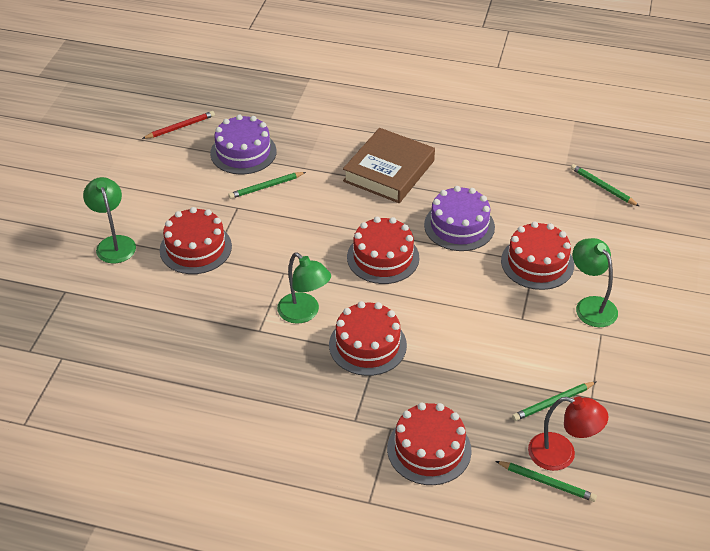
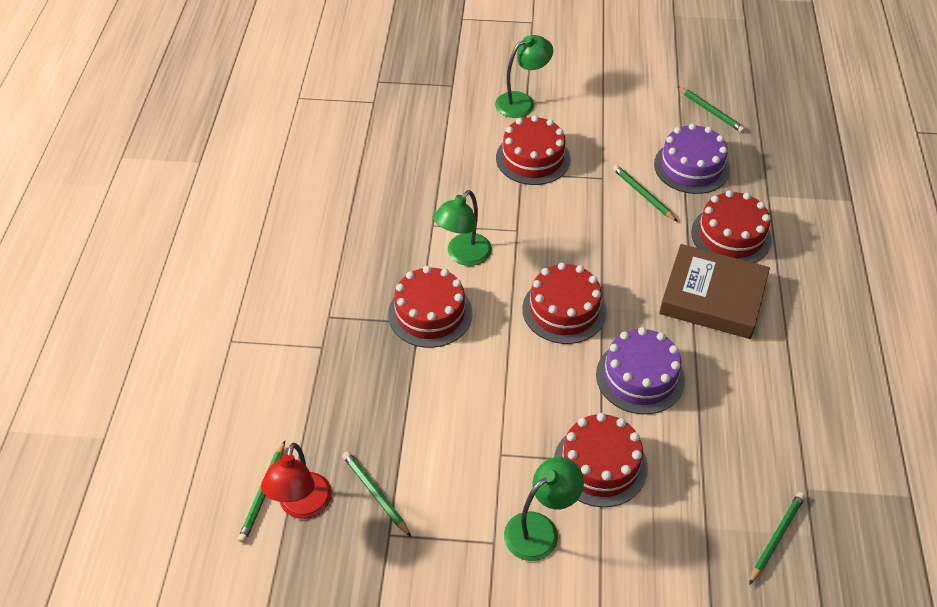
camera: 80 degrees right, 5 degrees up
red pencil [142,111,215,139] -> green pencil [677,86,745,133]
red cake [387,403,471,485] -> red cake moved to [691,190,772,263]

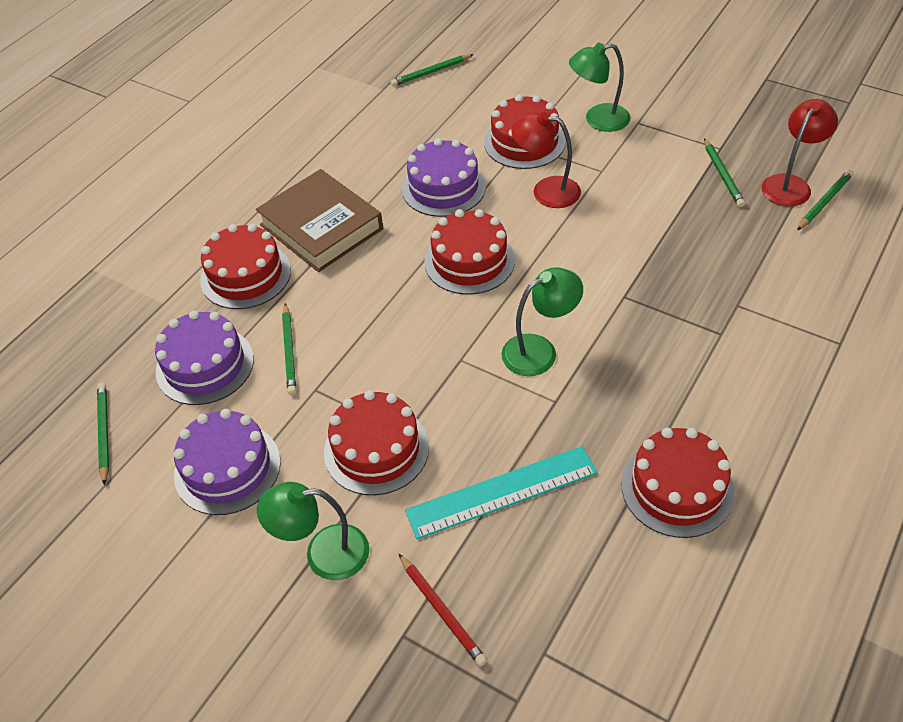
camera: 150 degrees left, 0 degrees up
red cake [388,266,472,348] -> red cake moved to [621,428,735,538]
none -> purple cake [173,409,281,515]
none -> red pencil [399,554,487,666]
none -> turquoise ruler [405,446,598,539]
none -> red lamp [511,112,581,208]

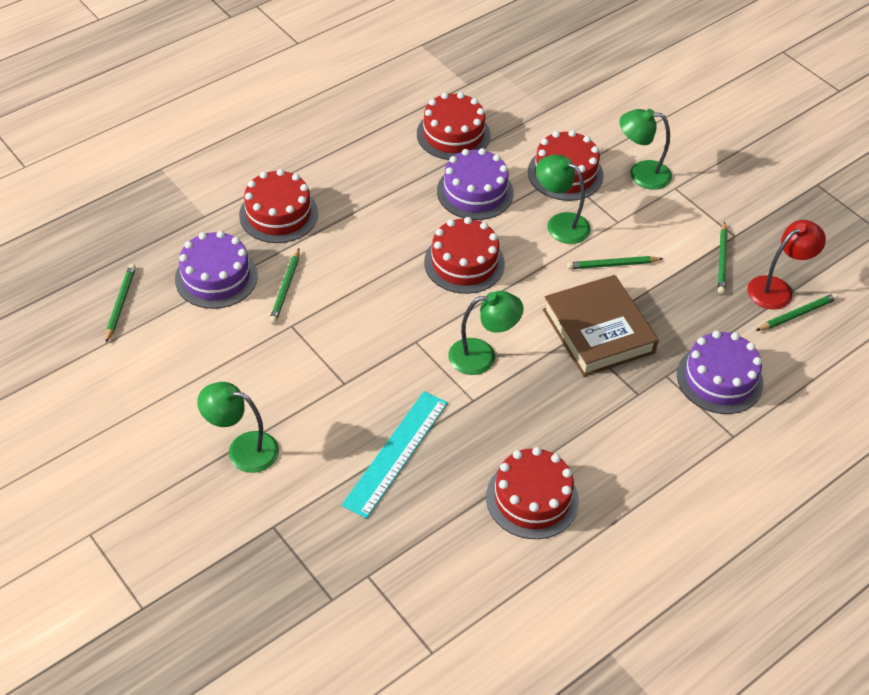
camera: 15 degrees right, 0 degrees up
purple cake [173,409,281,515] -> purple cake moved to [677,331,763,414]
brown book [256,169,383,272] -> brown book moved to [543,275,659,377]
red cake [324,390,429,495] -> red cake moved to [417,92,490,160]
green pencil [391,54,473,86] -> green pencil moved to [567,256,664,269]
red pencil [399,554,487,666] -> none
turquoise ruler [405,446,598,539] -> turquoise ruler turned 60 degrees counterclockwise [342,391,448,519]
red lamp [511,112,581,208] -> green lamp [536,155,591,244]

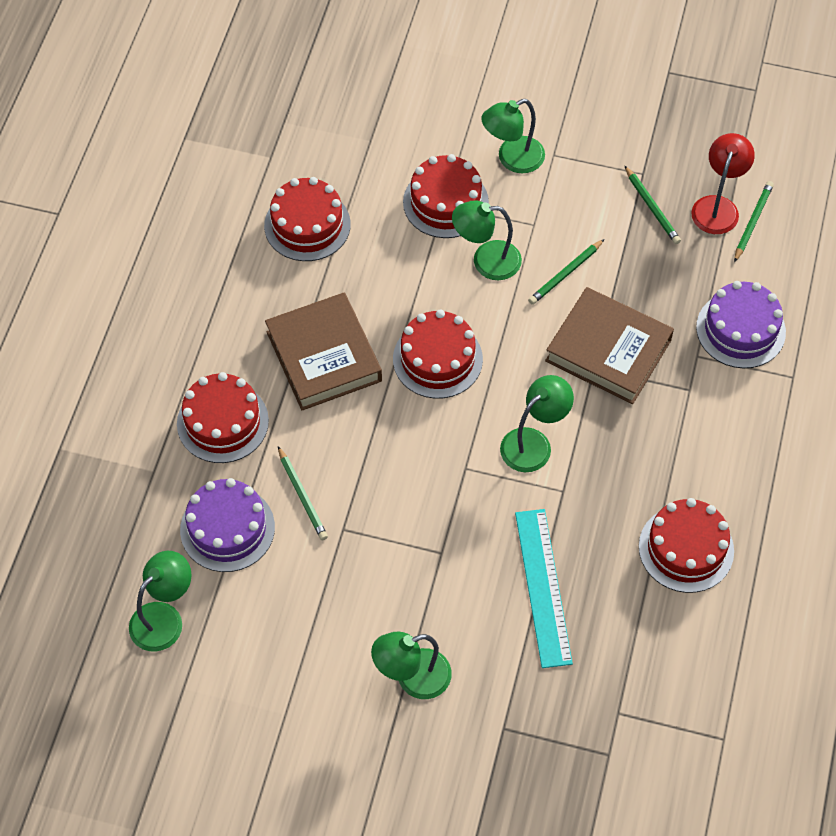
camera: 35 degrees left, 10 degrees up
green pencil [105,264,136,343] -> green lamp [129,551,192,652]
purple cake [437,148,514,220] -> none
none -> brown book [265,293,382,411]

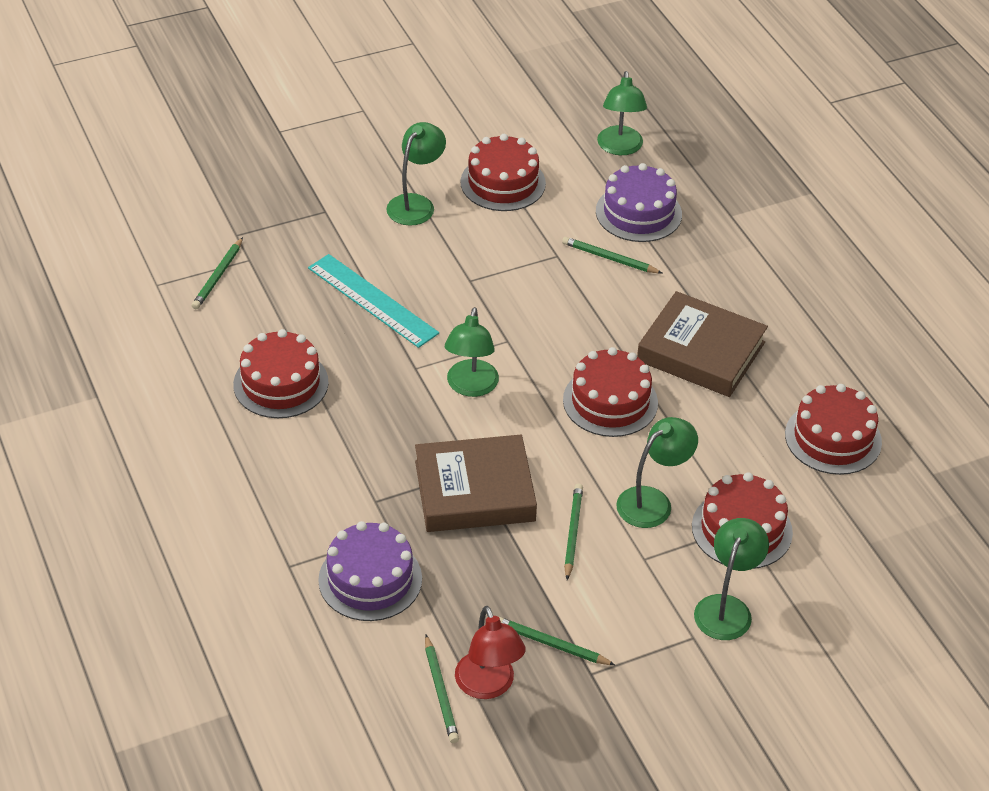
camera: 140 degrees right, 15 degrees down
red cake [177,372,269,463] -> red cake moved to [460,134,546,211]
none -> green pencil [192,237,243,309]

